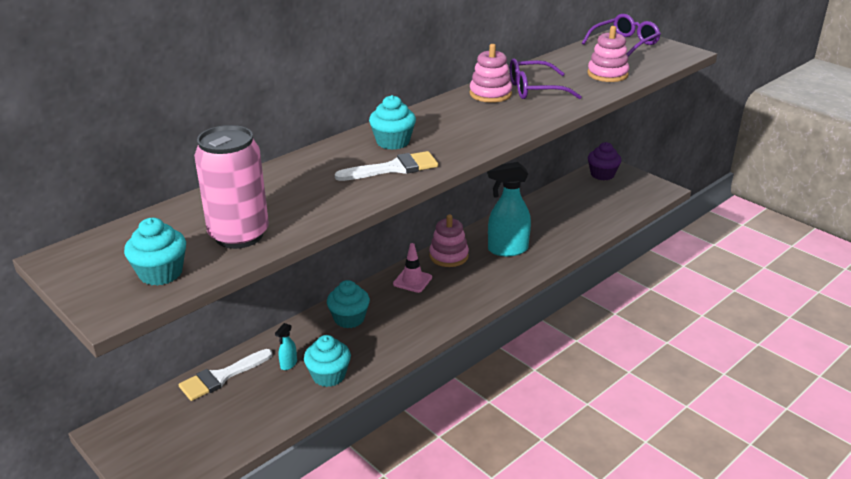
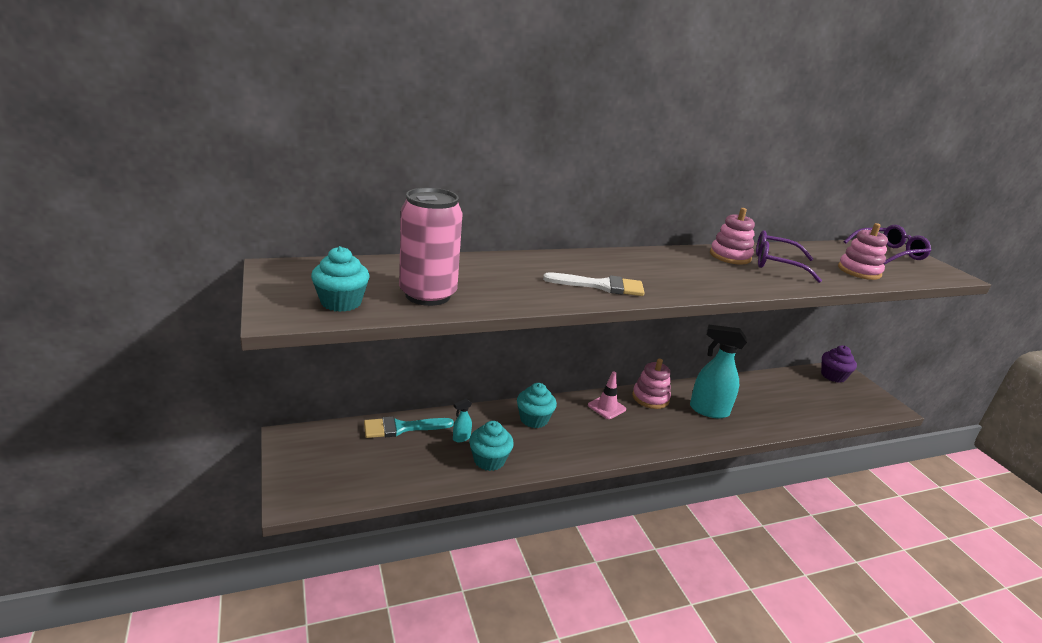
camera: 20 degrees right, 5 degrees down
white brush [178,349,273,401] -> turquoise brush [364,416,454,438]
turquoise cupcake [369,95,416,150] -> none

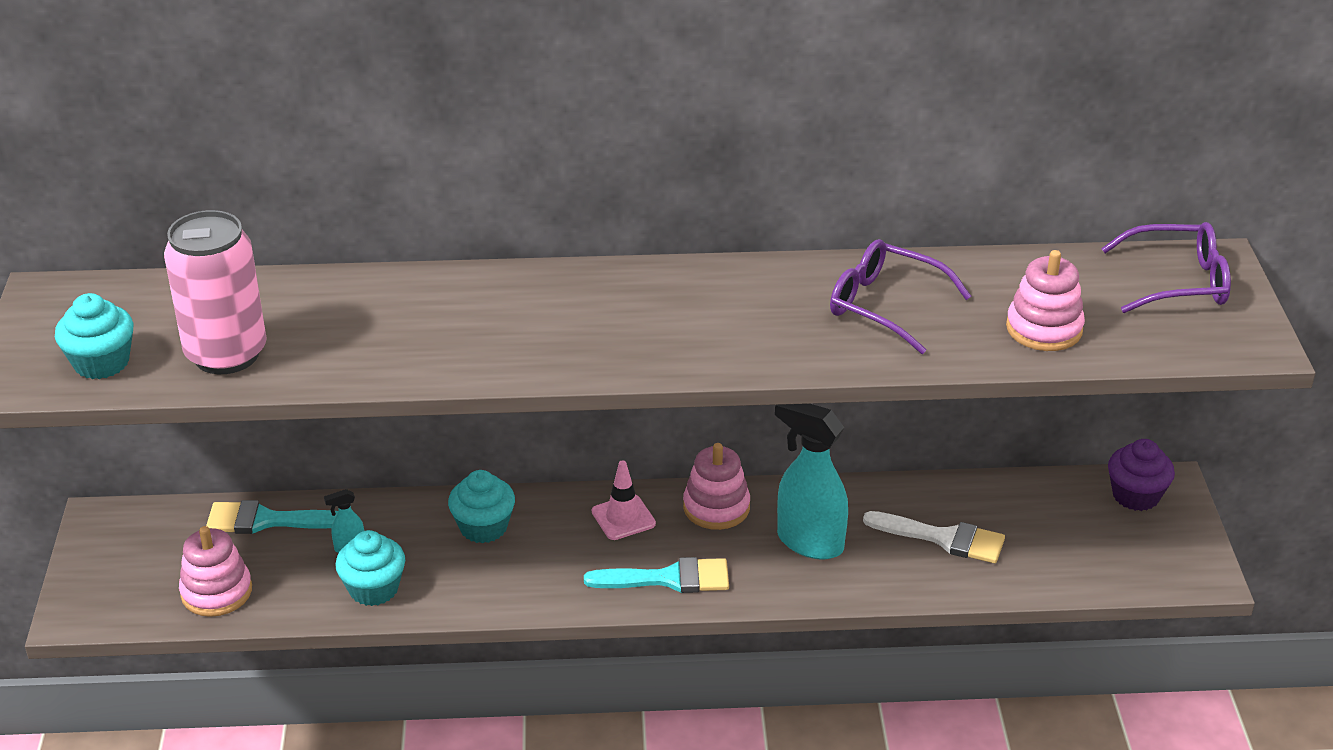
camera: 20 degrees right, 10 degrees up
white brush [543,272,644,296] -> white brush moved to [863,511,1005,563]
pink stacking toy [710,208,755,265] -> pink stacking toy moved to [179,526,252,617]
none -> turquoise brush [584,557,729,593]

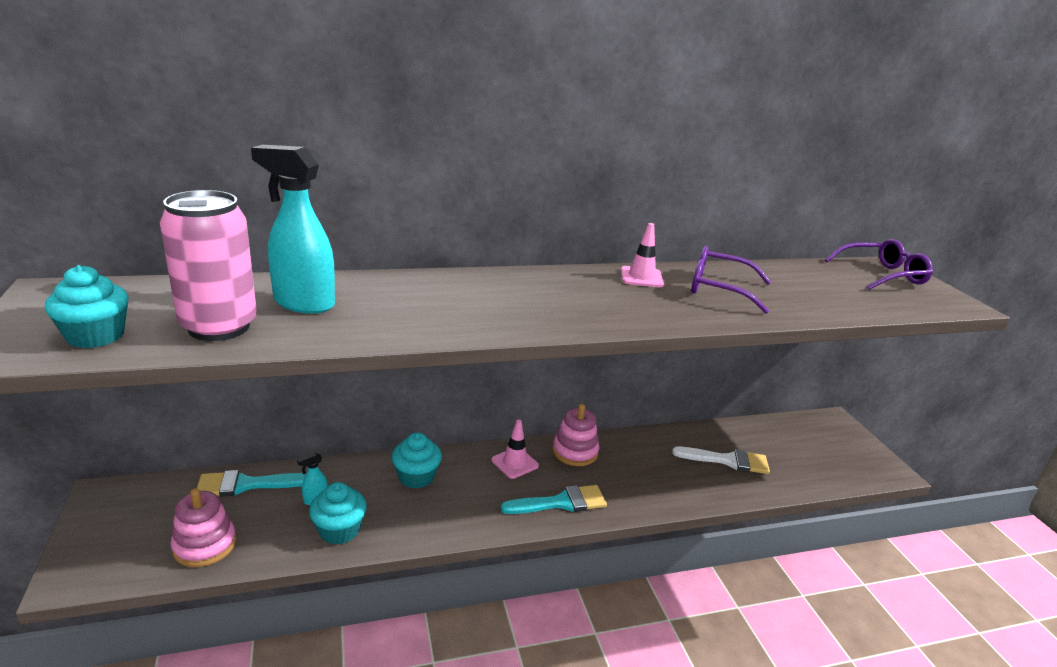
camera: 15 degrees left, 10 degrees down
turquoise spray bottle [775,404,848,559] -> turquoise spray bottle moved to [251,145,335,314]
pink stacking toy [1006,250,1085,351] -> none
purple cupcake [1108,439,1175,511] -> none
none -> pink traffic cone [621,223,664,287]

